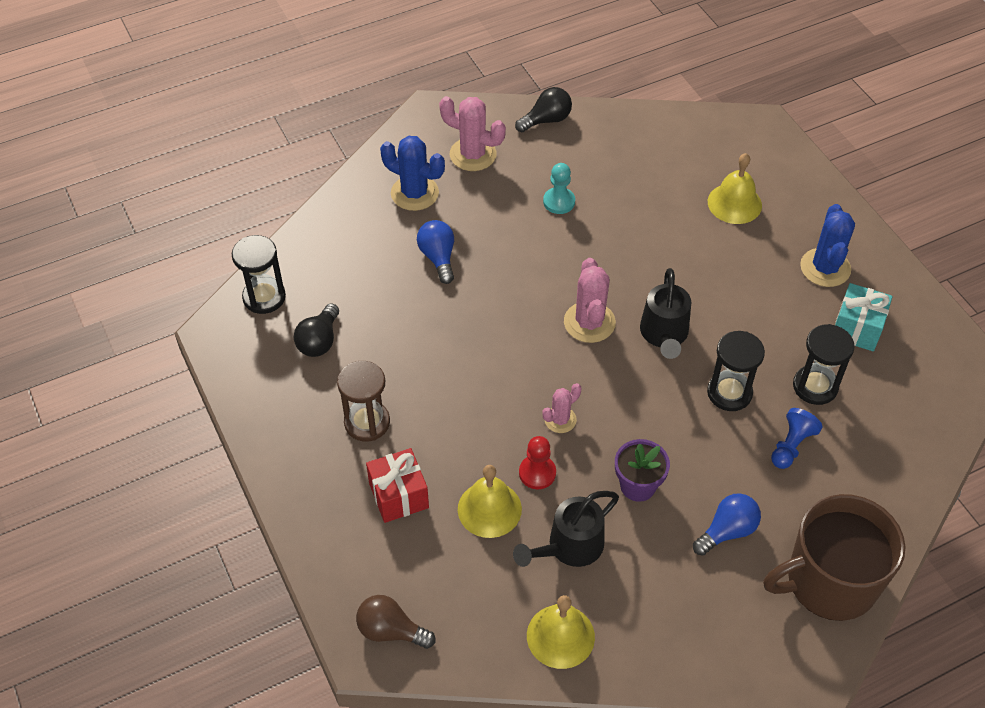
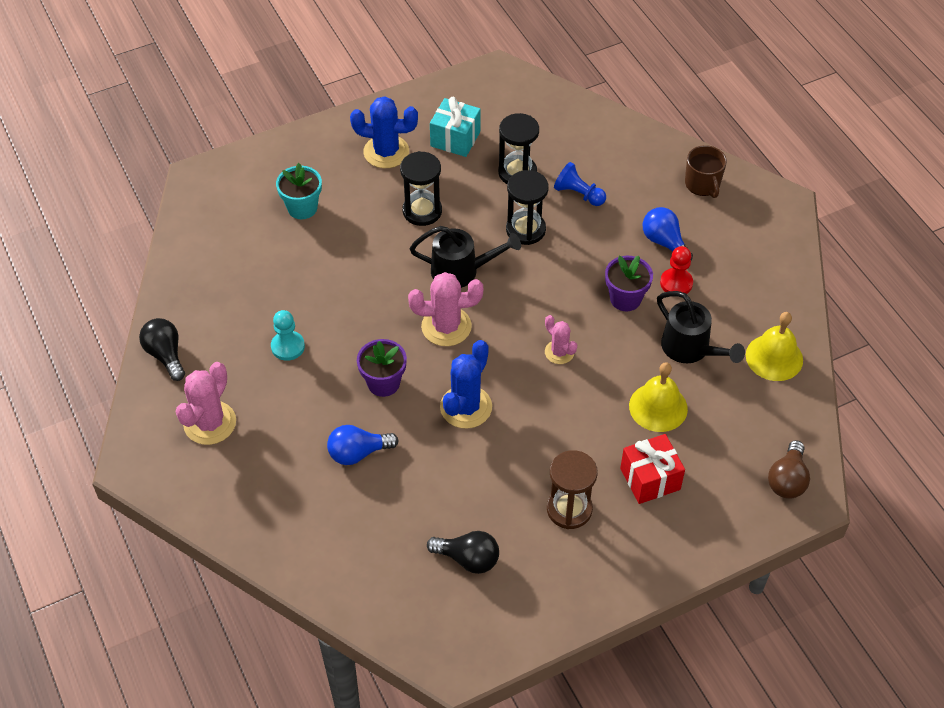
camera: 90 degrees left, 0 degrees up
black hourglass [232,235,286,314] -> black hourglass moved to [400,151,442,226]
blue cactus [380,136,445,211] -> blue cactus moved to [440,340,492,429]
red pawn [519,436,556,489] -> red pawn moved to [660,246,693,294]
yellow bell [708,153,762,224] -> turquoise flower pot [276,163,322,219]
brown mug [763,494,905,621] -> brown mug [685,145,727,198], size x0.50
none -> purple flower pot [357,339,407,397]

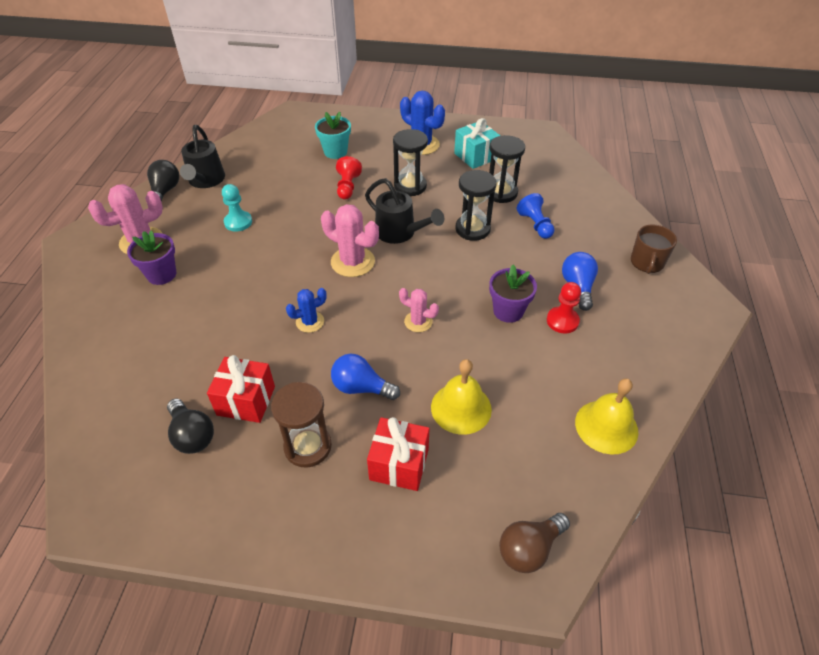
camera: 35 degrees right, 5 degrees down
blue light bulb [327,425,399,465] -> blue light bulb moved to [331,354,400,400]
purple flower pot [357,339,407,397] -> purple flower pot moved to [127,230,176,285]
blue cactus [440,340,492,429] -> blue cactus [286,288,327,333], size x0.59
pink cactus [545,315,577,364] -> pink cactus turned 60 degrees counterclockwise [399,288,439,332]
black watering can [657,291,745,363] -> black watering can moved to [180,125,225,188]
none -> red gift [207,355,275,423]
none -> red pawn [336,156,362,200]

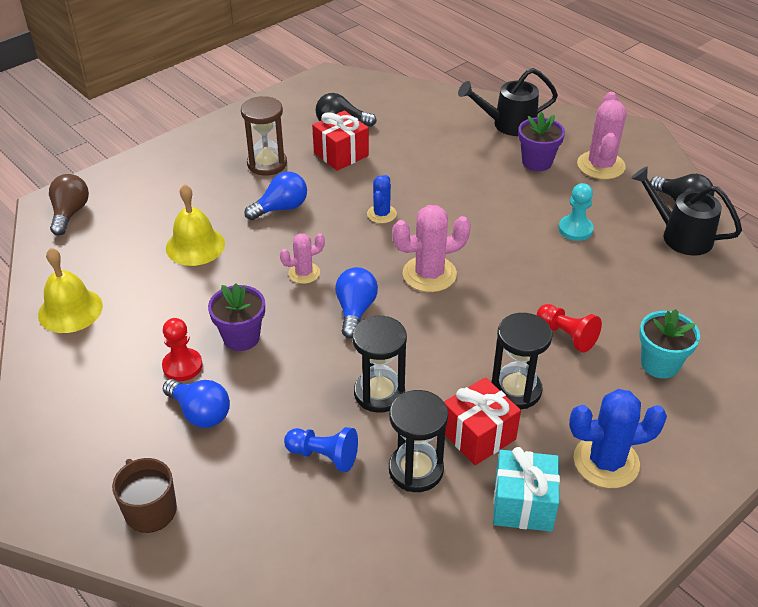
camera: 130 degrees right, 5 degrees down
black watering can [365,178,444,244] -> black watering can moved to [458,68,558,136]
red gift [367,417,430,491] -> red gift moved to [444,377,521,465]
none -> blue light bulb [335,267,378,338]

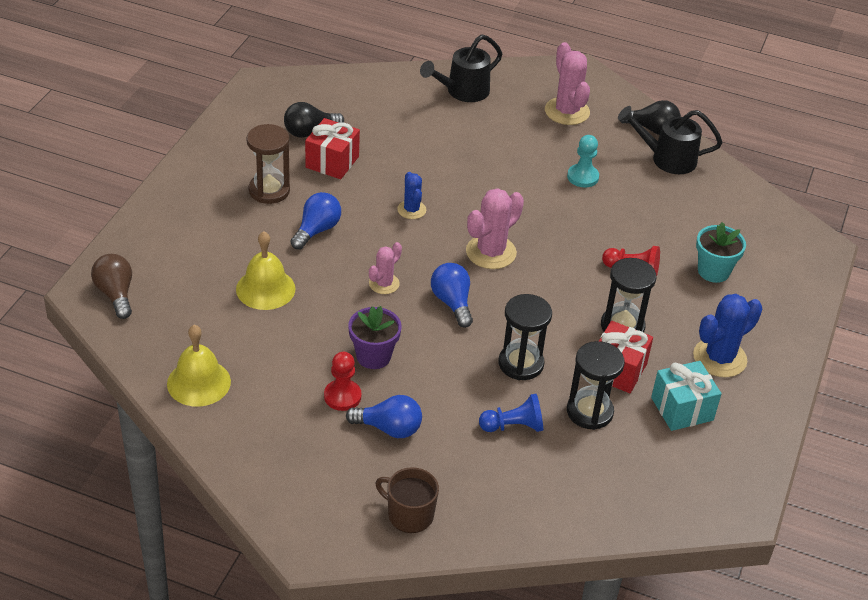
camera: 30 degrees left, 0 degrees up
purple flower pot [518,112,565,171] -> none

